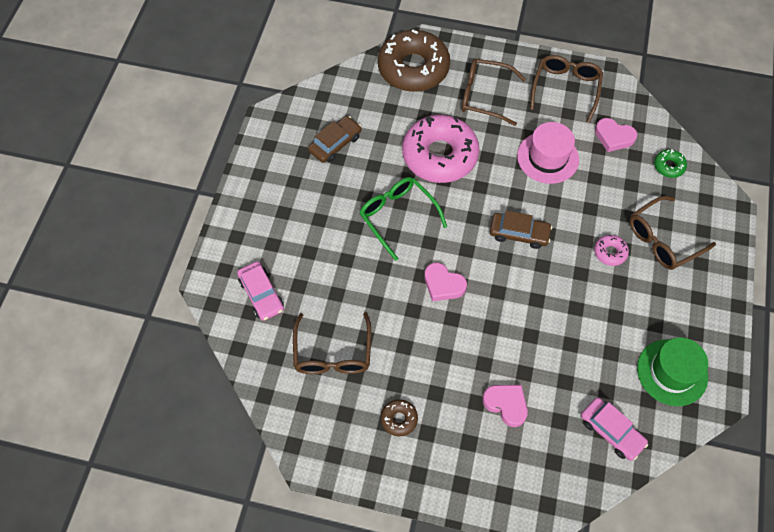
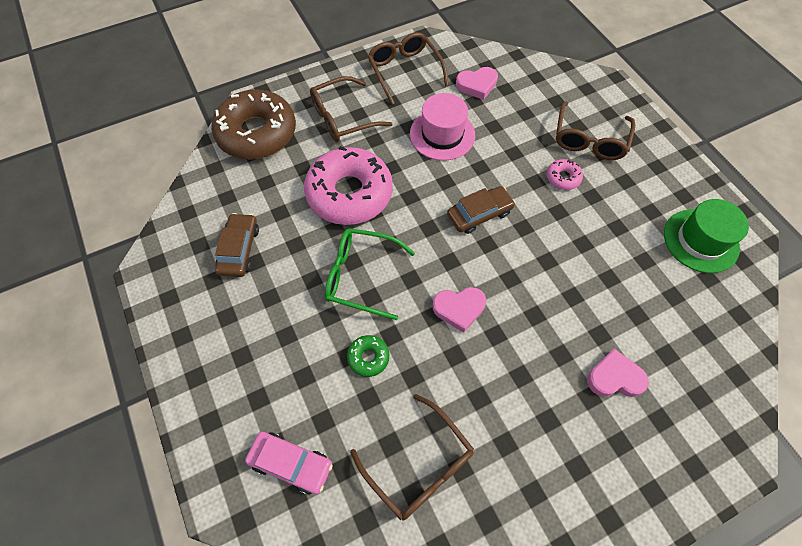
camera: 40 degrees left, 0 degrees up
brown donut [381,399,418,436] -> none
pink car [581,398,648,461] -> none
green donut [654,149,687,178] -> green donut moved to [347,335,389,377]

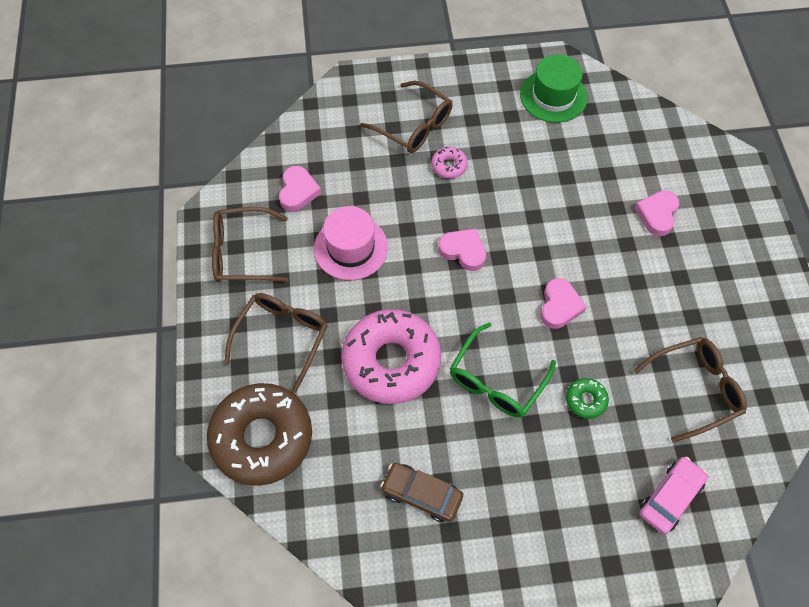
camera: 70 degrees left, 0 degrees up
brown glasses [310,76,393,142] -> brown glasses turned 150 degrees counterclockwise [224,293,328,393]
brown car [447,186,515,234] -> pink heart [438,229,486,271]

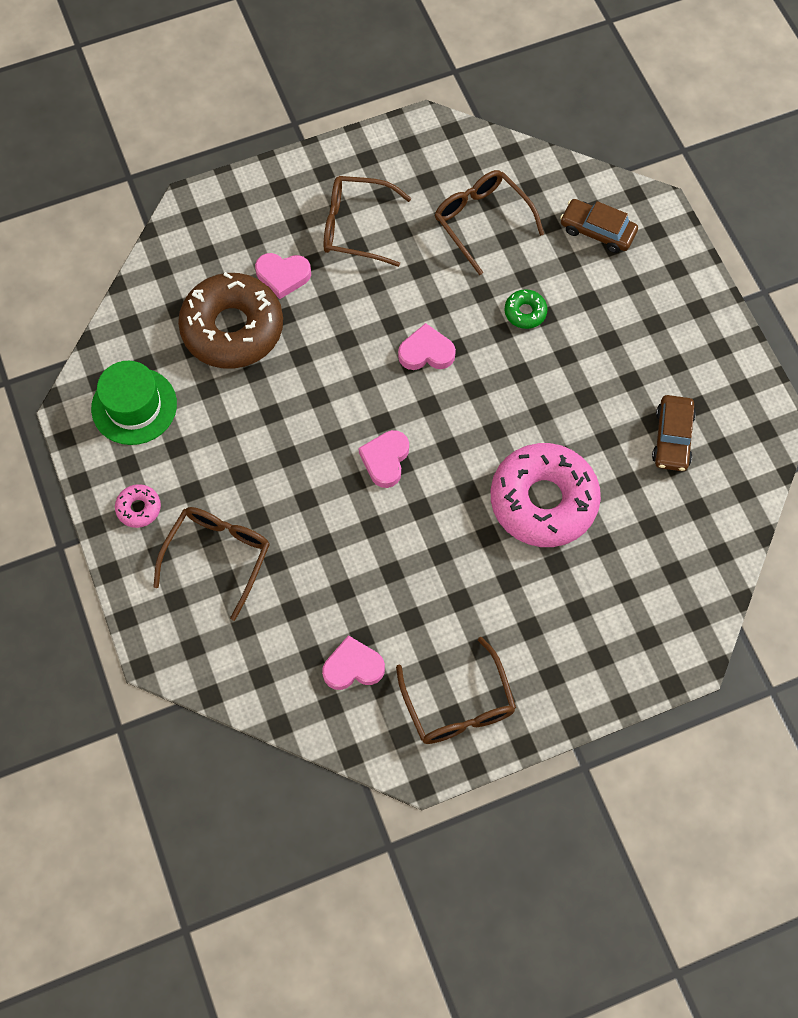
camera: 105 degrees left, 5 degrees up
brown donut [207,383,312,486] -> brown donut moved to [178,272,283,369]
brown glasses [224,293,328,393] -> brown glasses moved to [324,176,411,267]
pink hat [314,206,388,280] -> none
pink donut [431,147,468,179] -> pink donut moved to [115,484,161,528]
green glasses [450,322,556,418] -> none
pink car [640,457,708,534] -> brown car [560,199,638,253]

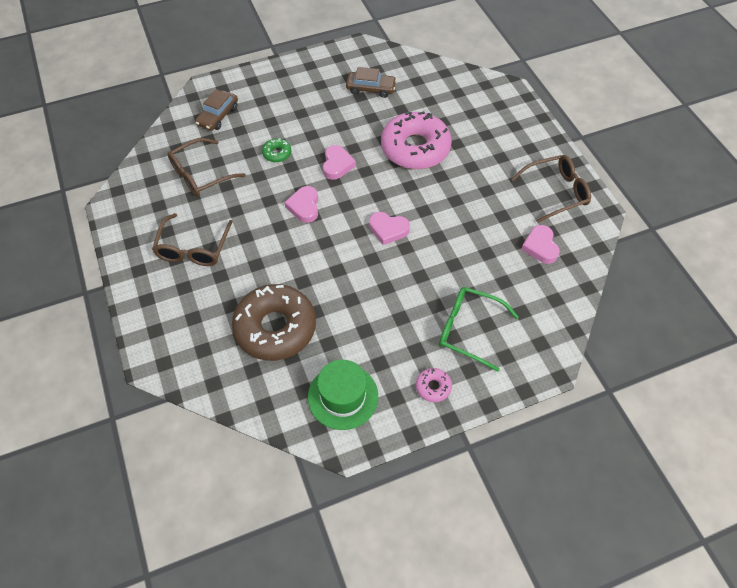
camera: 90 degrees left, 10 degrees down
brown glasses [153,507,270,621] -> green glasses [439,287,519,372]
pink heart [255,253,311,299] -> pink heart moved to [323,145,356,180]

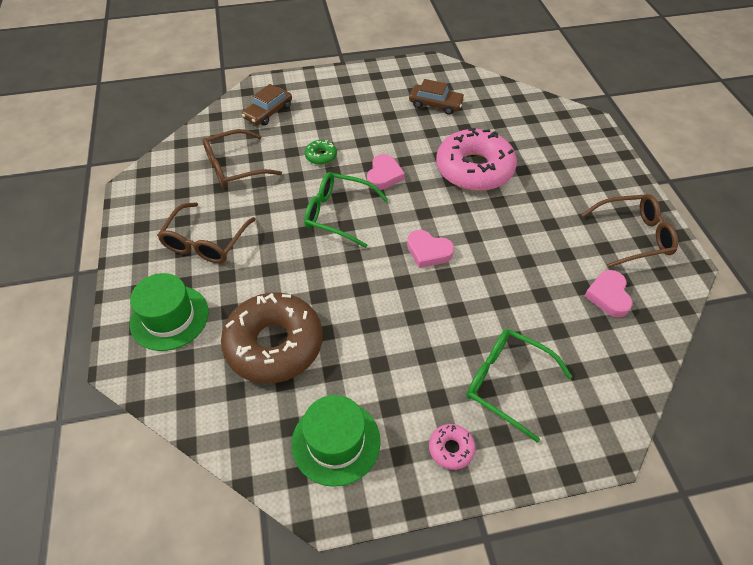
camera: 10 degrees right, 5 degrees down
pink heart [284,186,318,223] -> green glasses [304,172,389,248]
none -> green hat [130,273,209,351]

